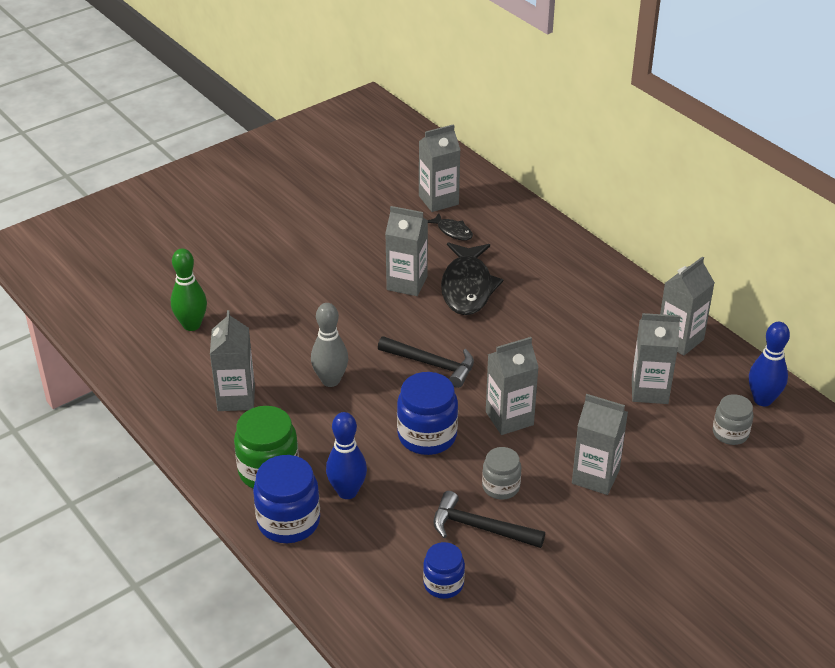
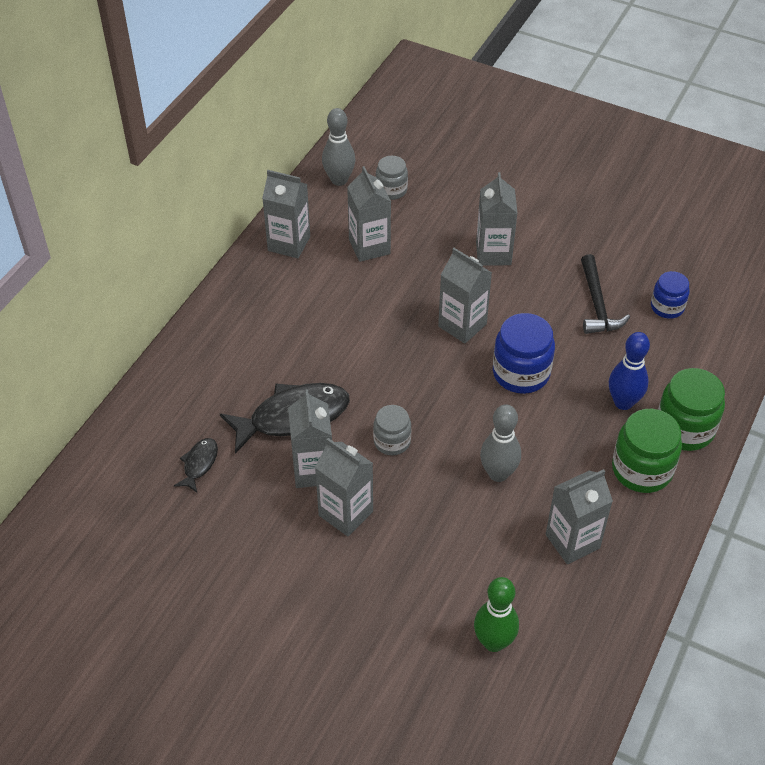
camera: 115 degrees left, 10 degrees up
blue jar [253,455,320,543] -> green jar [658,368,725,451]
black hammer [378,336,474,388] -> none
grey carton [419,124,460,212] -> grey carton moved to [315,438,373,536]
grey jar [482,447,521,500] -> grey jar moved to [373,405,411,455]
blue bowling pin [749,322,790,406] -> grey bowling pin [322,108,356,186]

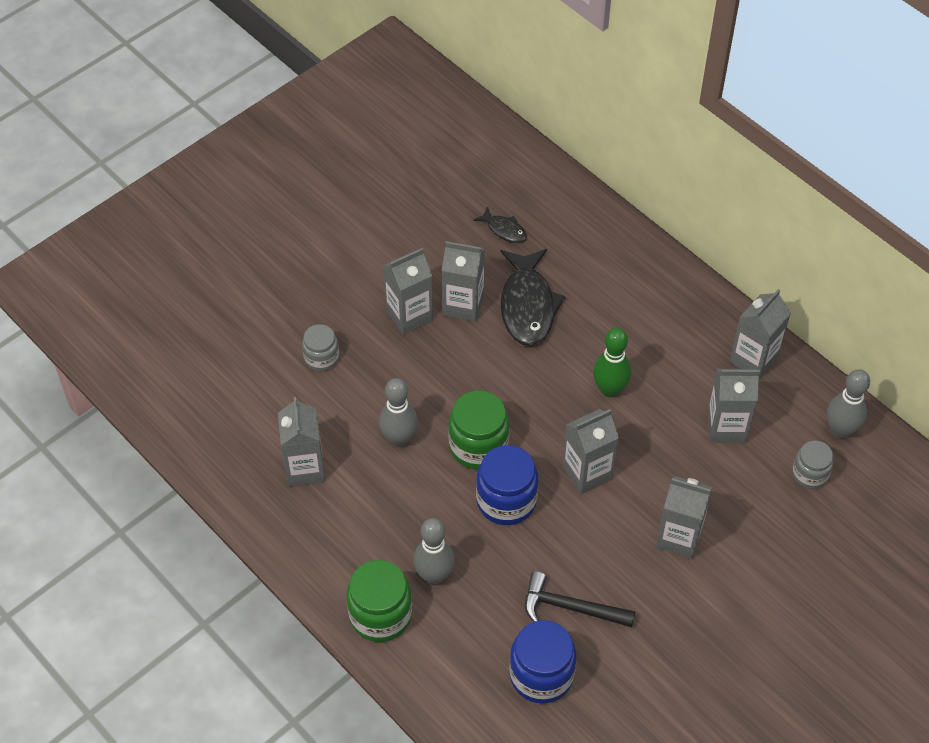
camera: 110 degrees right, 5 degrees up
grey jar [373,405,411,455] -> grey jar moved to [302,324,339,372]
green bowling pin [474,577,519,652] -> green bowling pin moved to [593,328,631,397]
blue bowling pin [609,332,650,410] -> grey bowling pin [413,518,455,584]
green jar [612,409,682,493] -> green jar moved to [448,390,510,470]
blue jar [651,271,690,319] -> blue jar [509,620,576,704], size x1.63

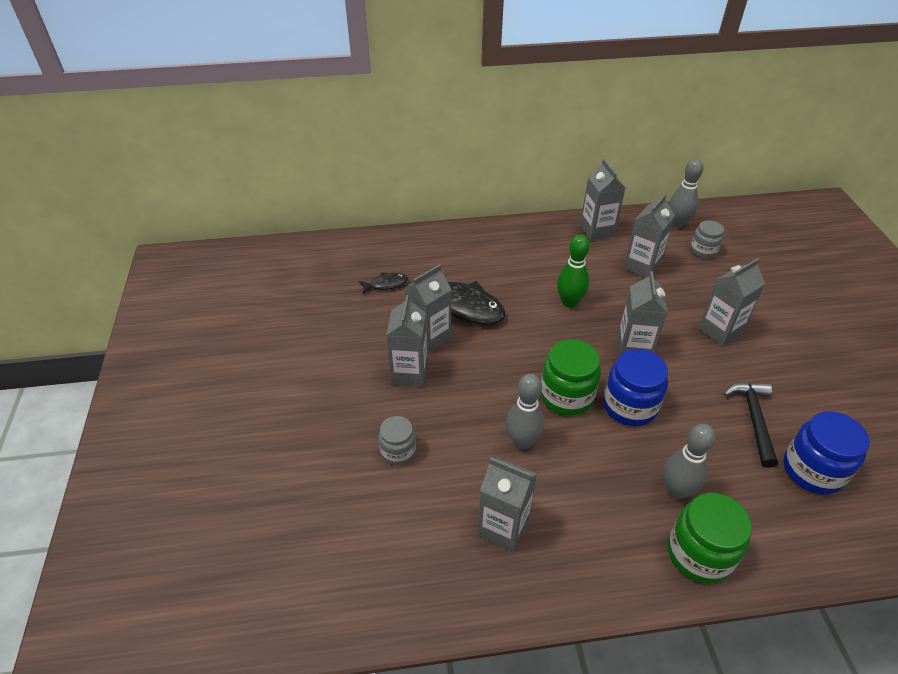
camera: 55 degrees left, 10 degrees down
black hammer [525,571,636,627] -> black hammer turned 135 degrees clockwise [724,382,778,468]

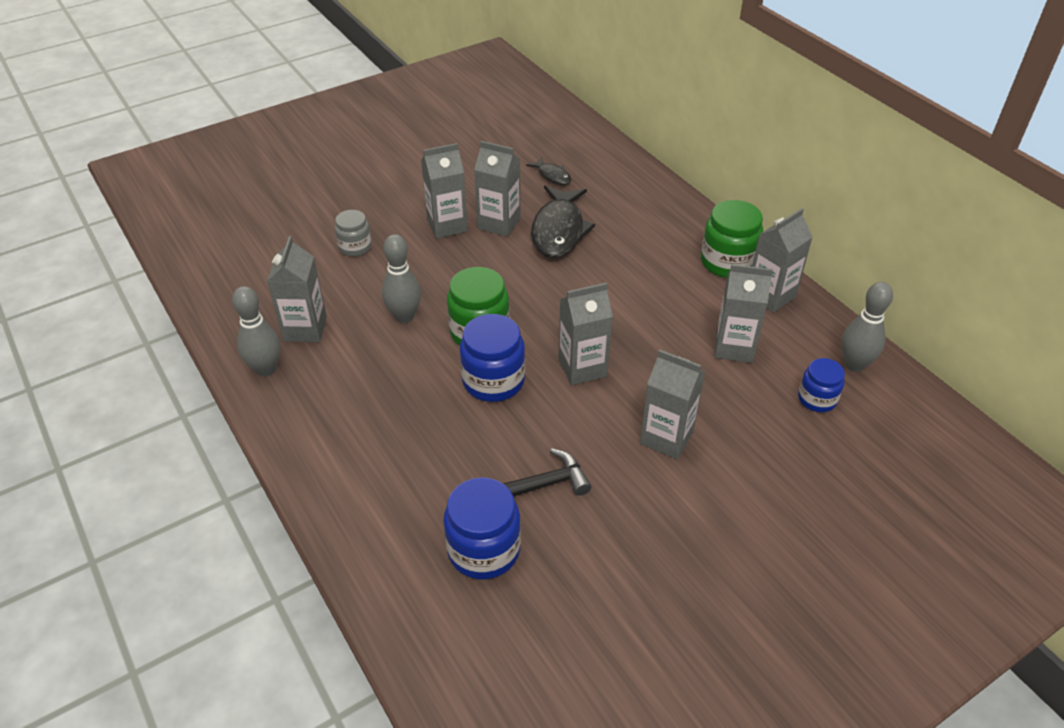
camera: 65 degrees right, 0 degrees up
green bowling pin [557,235,590,308] -> none
grey bowling pin [663,424,716,500] -> grey bowling pin moved to [232,286,280,377]
green jar [668,493,752,584] -> green jar moved to [701,200,763,278]
grey jar [690,220,724,258] -> blue jar [798,358,845,412]

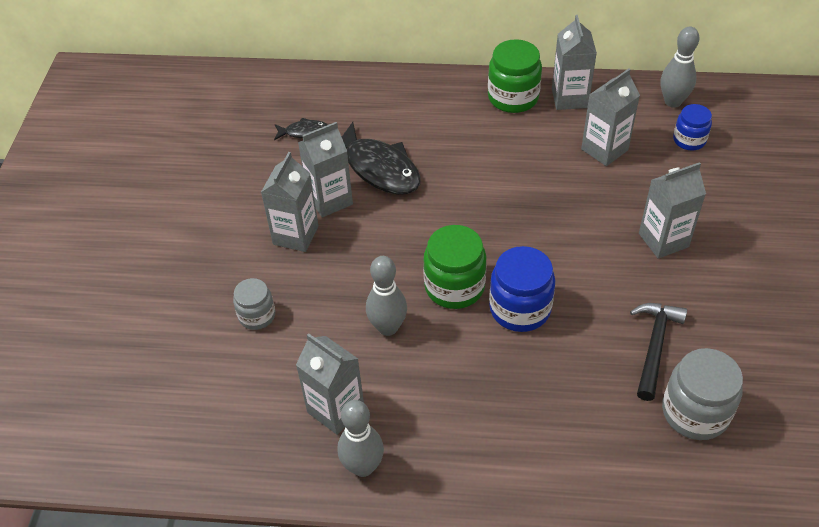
camera: 50 degrees left, 5 degrees up
blue jar [443,477,521,579] -> grey jar [662,348,743,440]
grey carton [558,283,613,385] -> none

